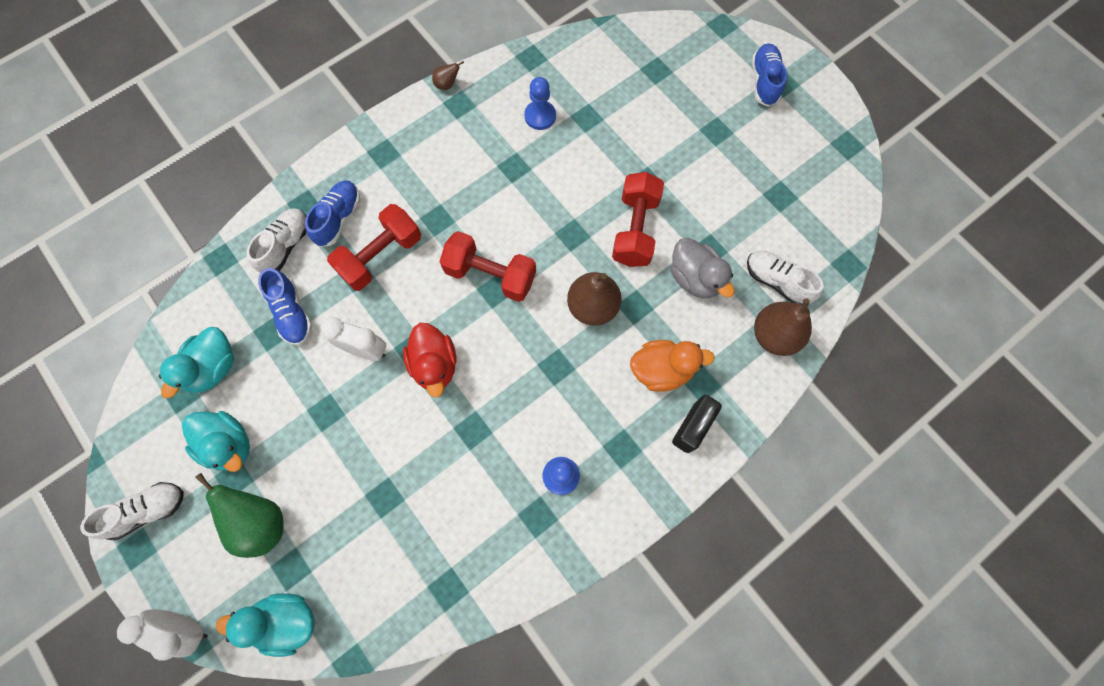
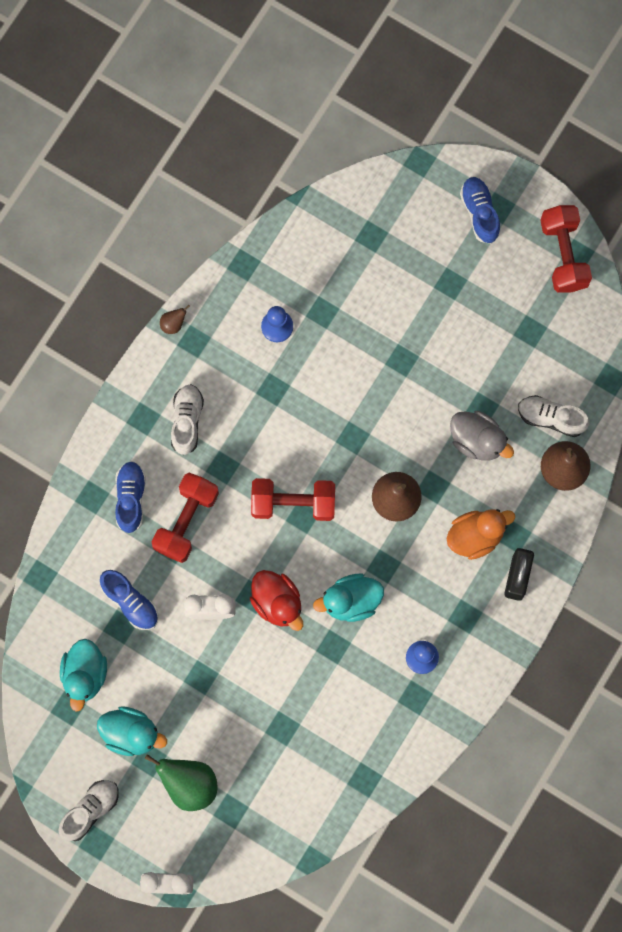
camera: 20 degrees left, 5 degrees up
turquoise duck [216,593,314,657] -> turquoise duck moved to [313,574,384,622]
white shoe [247,208,307,273] -> white shoe moved to [171,384,204,455]
red dumbbell [612,172,664,267] -> red dumbbell moved to [540,205,592,293]

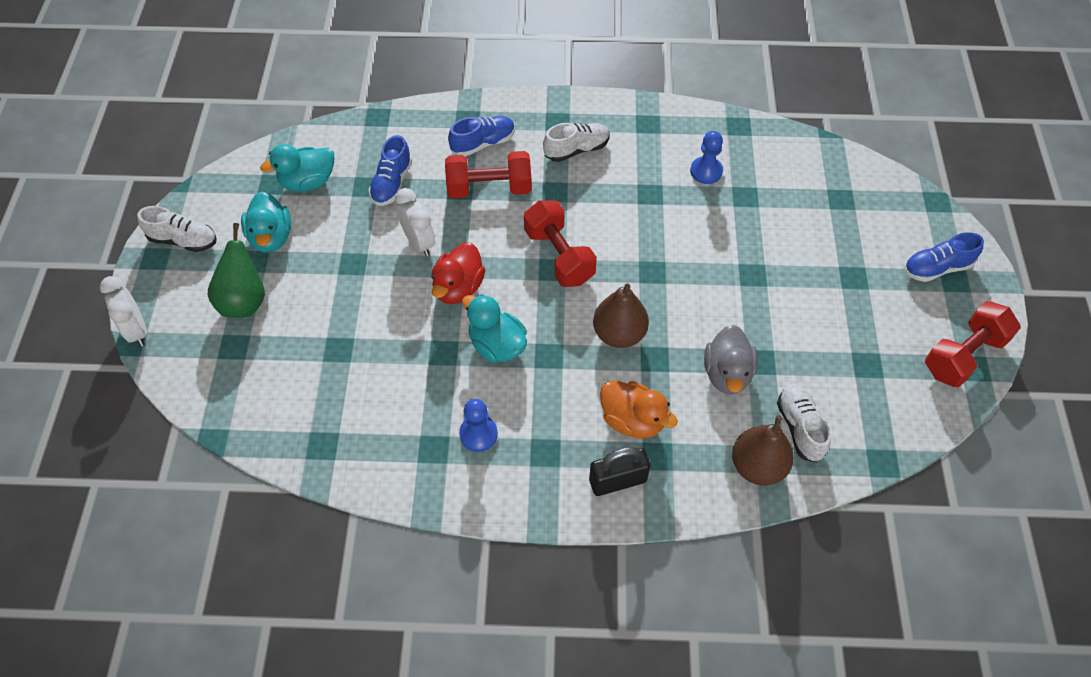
camera: 60 degrees right, 20 degrees down
brown pear [160,305,190,334] -> none
blue shoe [460,177,501,243] -> blue shoe turned 150 degrees counterclockwise [904,232,984,282]

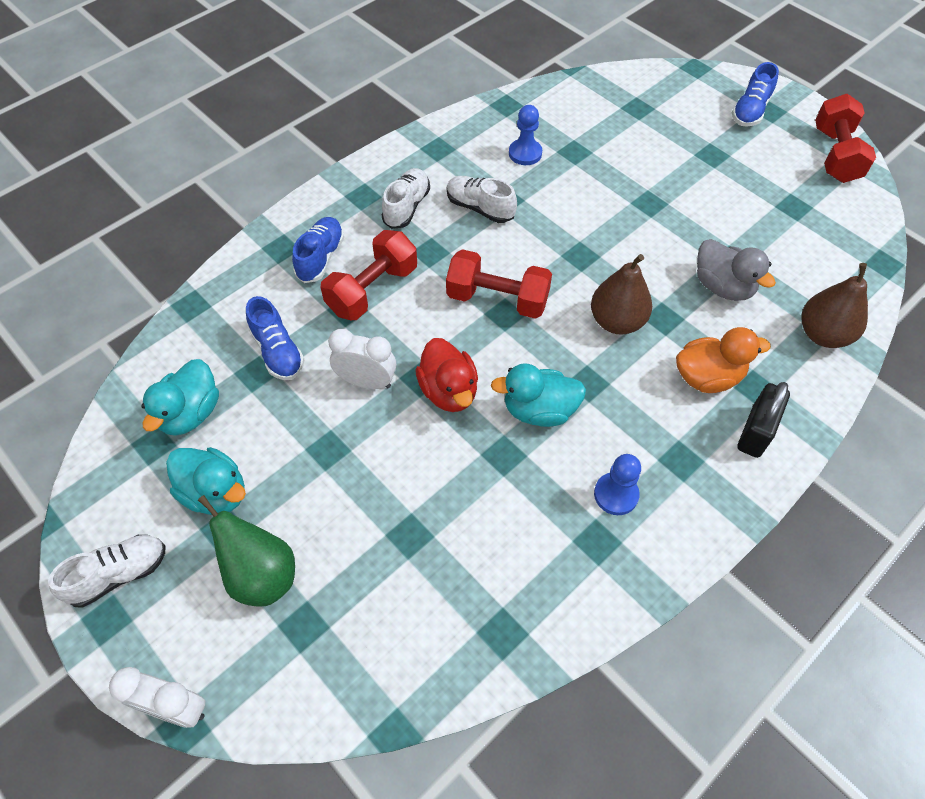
camera: 45 degrees left, 0 degrees up
white shoe [777,384,831,463] -> white shoe moved to [447,176,517,223]

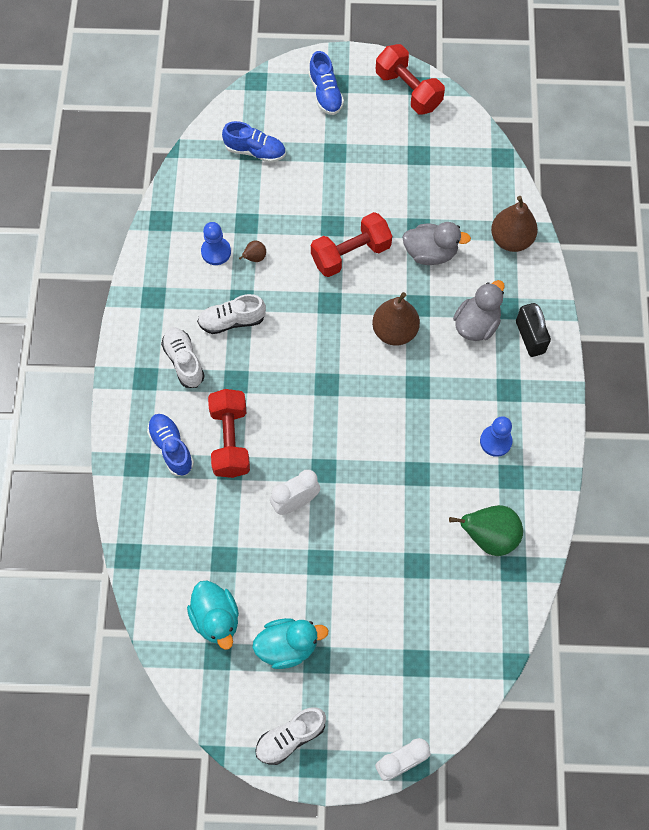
camera: 45 degrees left, 10 degrees up
white shoe [48,535,166,608] -> white shoe turned 135 degrees counterclockwise [255,707,326,765]
green pear [198,495,295,607] -> green pear moved to [449,505,523,556]
blue shoe [246,296,304,380] -> blue shoe moved to [222,121,286,163]
red duck [415,338,478,412] -> none
red dumbbell [446,249,552,319] -> red dumbbell moved to [311,212,392,277]
turquoise duck [491,363,586,427] -> none
orange duck [676,327,771,393] -> grey duck [453,280,505,341]
none -> brown pear [239,241,266,262]

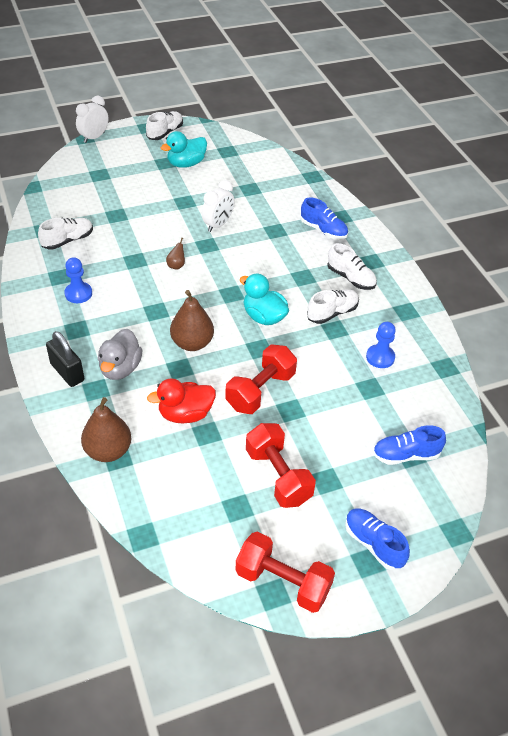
camera: 155 degrees right, 20 degrees down
turquoise duck [187,580,239,650] -> turquoise duck moved to [240,274,289,325]
red dumbbell [208,389,250,478] -> red dumbbell moved to [246,423,316,508]
brown pear [239,241,266,262] -> brown pear moved to [166,238,185,270]
grey duck [402,222,471,265] -> red duck [147,378,216,423]
green pear [449,505,523,556] -> white shoe [38,218,93,250]

